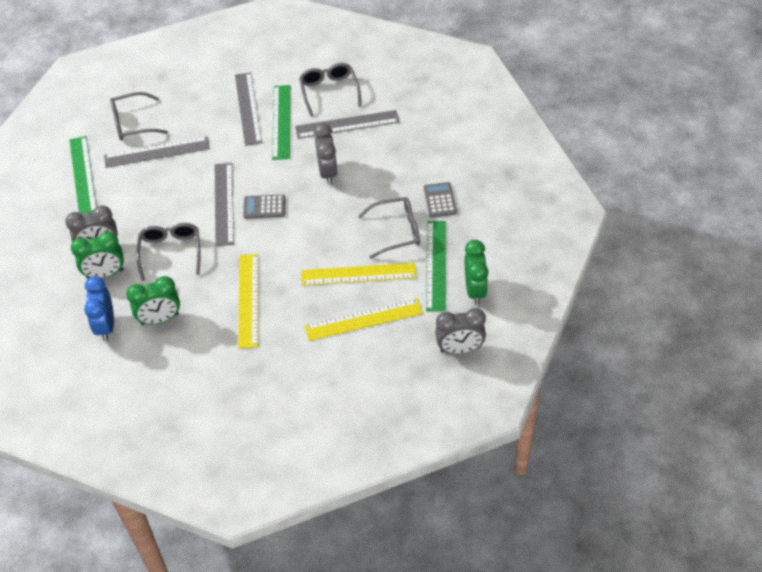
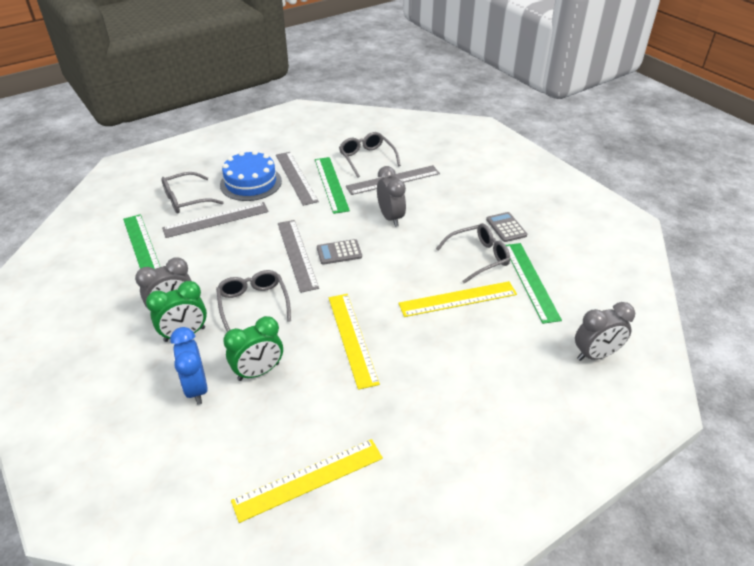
camera: 15 degrees left, 10 degrees down
yellow ruler [304,298,423,341] -> yellow ruler moved to [231,439,383,523]
green clock [465,240,488,305] -> none
none -> blue cake [220,150,282,201]

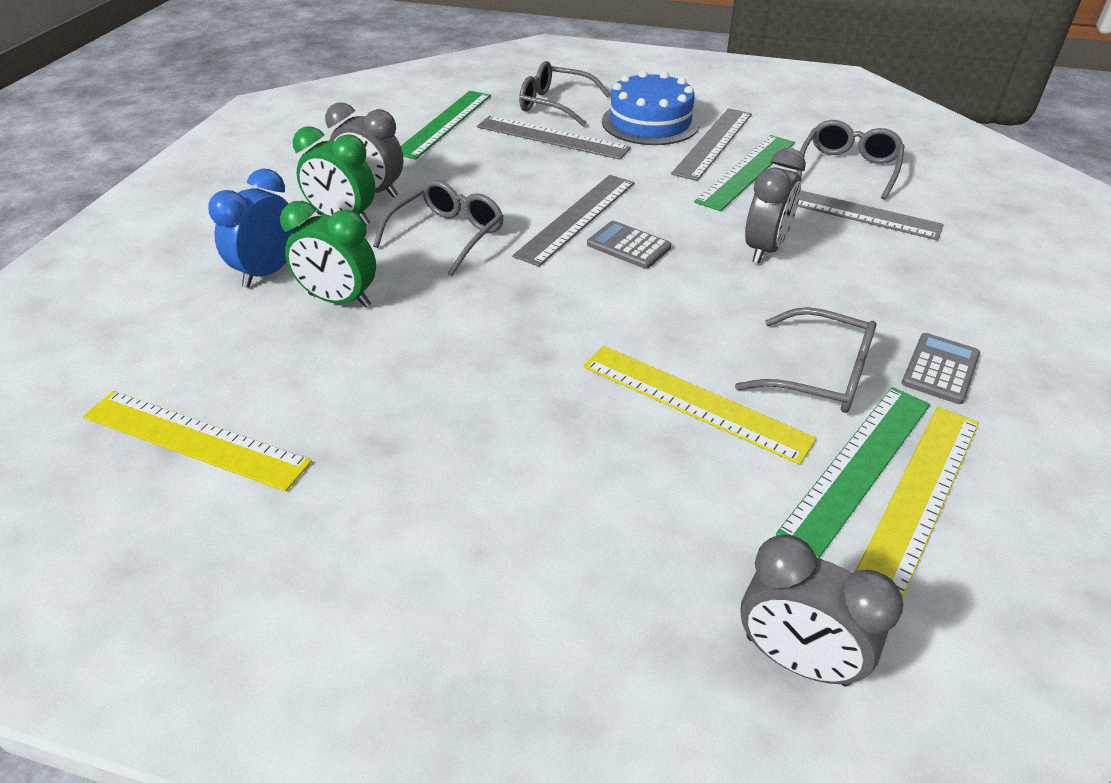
camera: 50 degrees right, 0 degrees up
yellow ruler [329,294,380,390] -> yellow ruler moved to [855,407,979,599]

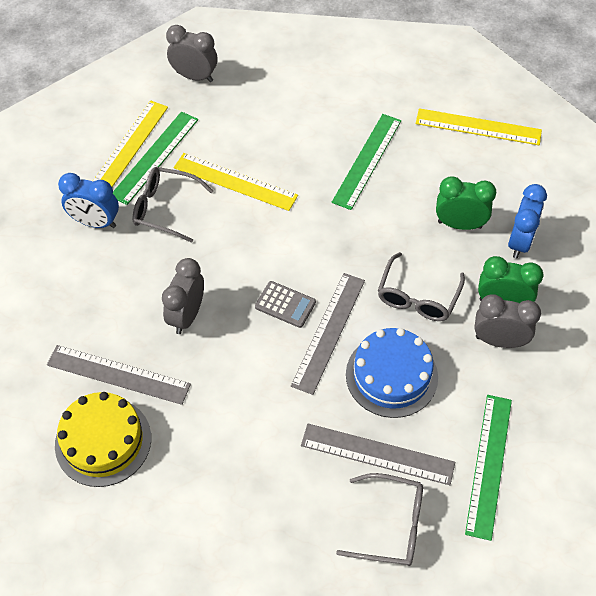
camera: 170 degrees right, 15 degrees up
blue cake [602,71,700,145] -> blue cake moved to [346,328,438,418]
grey ruler [671,108,752,181] -> none
green ruler [694,135,795,211] -> green ruler moved to [332,114,401,210]
grey glasses [796,120,904,200] -> yellow cake [55,392,151,487]
grey calculator [902,333,980,404] -> blue clock [58,173,119,228]

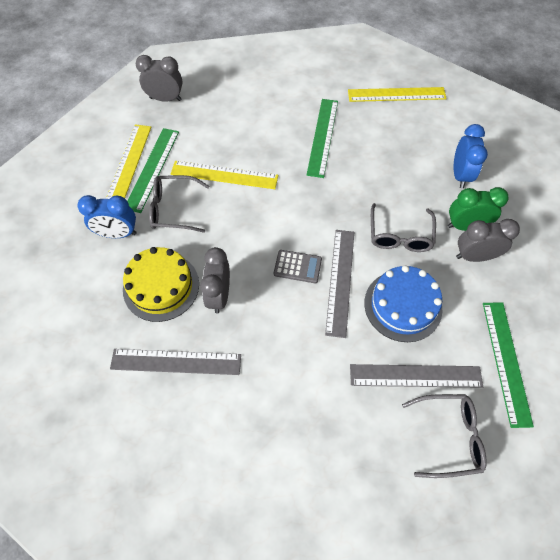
camera: 15 degrees left, 5 degrees up
yellow cake [55,392,151,487] -> yellow cake moved to [123,247,199,322]
green clock [436,176,497,230] -> none

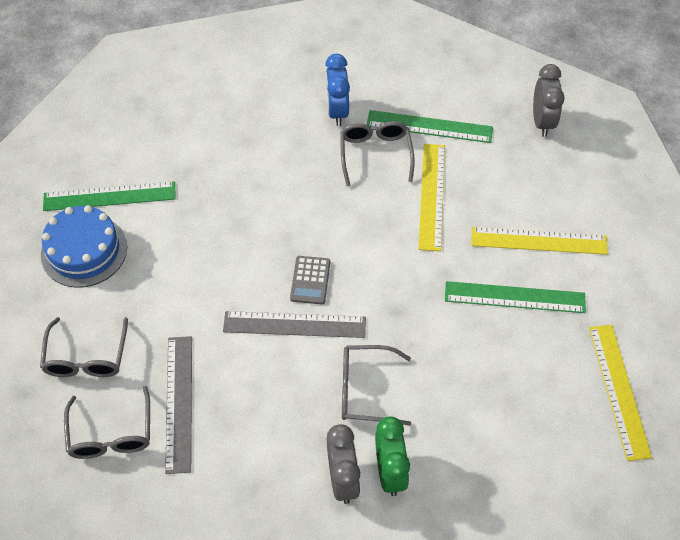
camera: 85 degrees right, 5 degrees down
yellow ruler [106,124,151,199] -> yellow ruler moved to [472,227,608,255]
grey ruler [110,349,241,375] -> none
yellow cake [123,247,199,322] -> none
grey clock [200,247,230,313] -> none
blue cake [364,265,442,342] -> blue cake moved to [41,205,127,287]
blue clock [454,124,488,188] -> none
green ruler [483,302,534,428] -> green ruler moved to [43,181,176,211]
none -> grey glasses [40,317,128,377]

